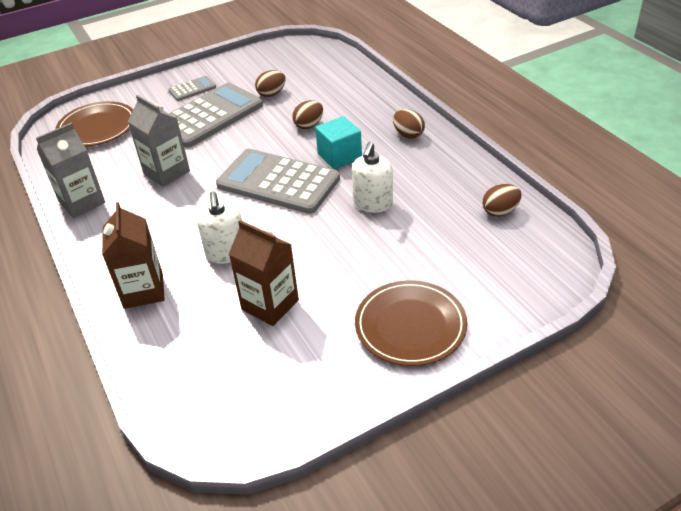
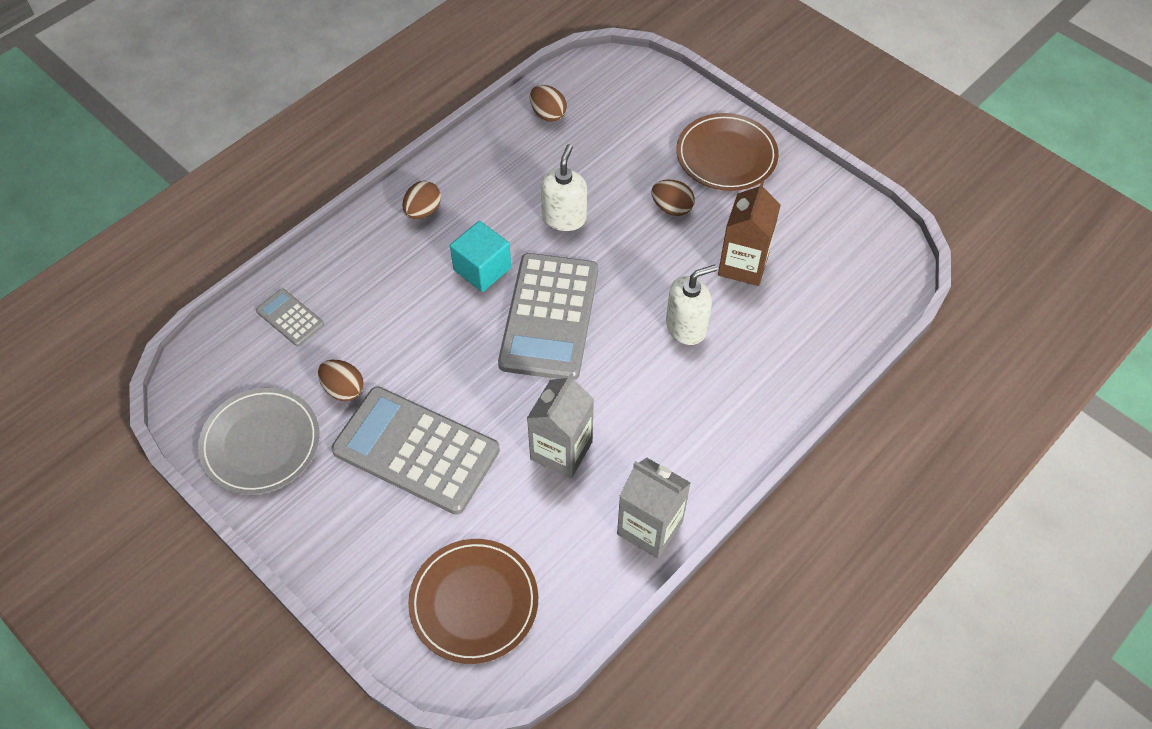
camera: 110 degrees left, 15 degrees up
brown carton [102,202,165,309] -> none
grey calculator [168,76,216,101] -> grey calculator moved to [256,288,324,346]
brown egg [292,100,323,129] -> brown egg moved to [651,180,695,216]
white soap dispenser [352,142,393,213] -> white soap dispenser turned 75 degrees counterclockwise [541,144,587,231]
none -> grey plate [198,388,319,495]

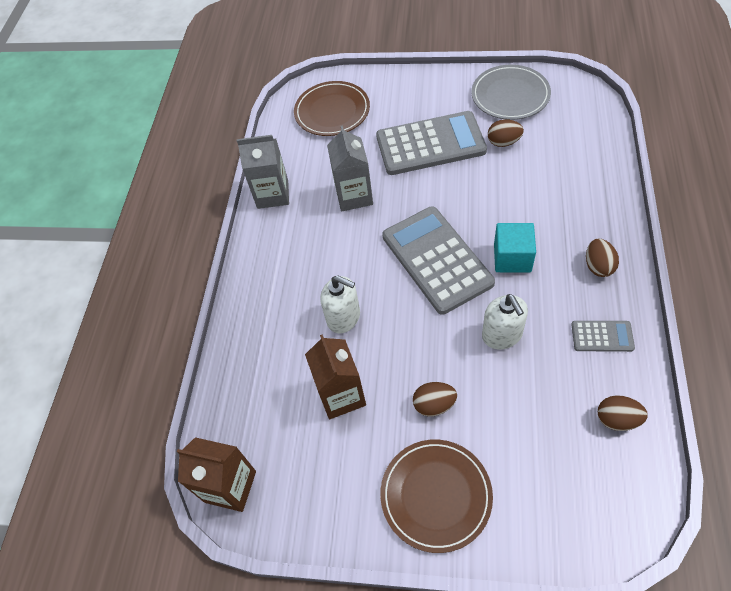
camera: 150 degrees right, 0 degrees up
grey calculator [256,288,324,346] -> grey calculator moved to [572,321,635,352]
white soap dispenser [666,265,717,345] -> white soap dispenser turned 90 degrees counterclockwise [320,275,360,333]
none -> brown carton [177,437,256,512]

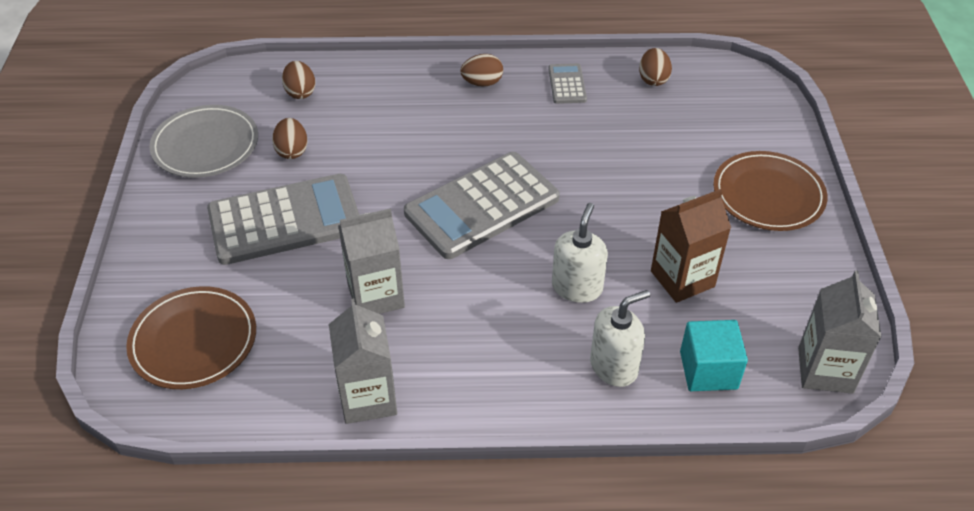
camera: 105 degrees left, 10 degrees down
brown carton [177,437,256,512] -> grey carton [798,270,881,394]
grey calculator [376,111,487,175] -> grey calculator turned 90 degrees clockwise [207,174,359,265]
brown egg [413,382,457,416] -> brown egg moved to [282,61,315,99]
white soap dispenser [482,294,528,349] -> white soap dispenser moved to [590,290,650,387]
turquoise cube [494,223,536,273] -> turquoise cube moved to [680,320,748,391]

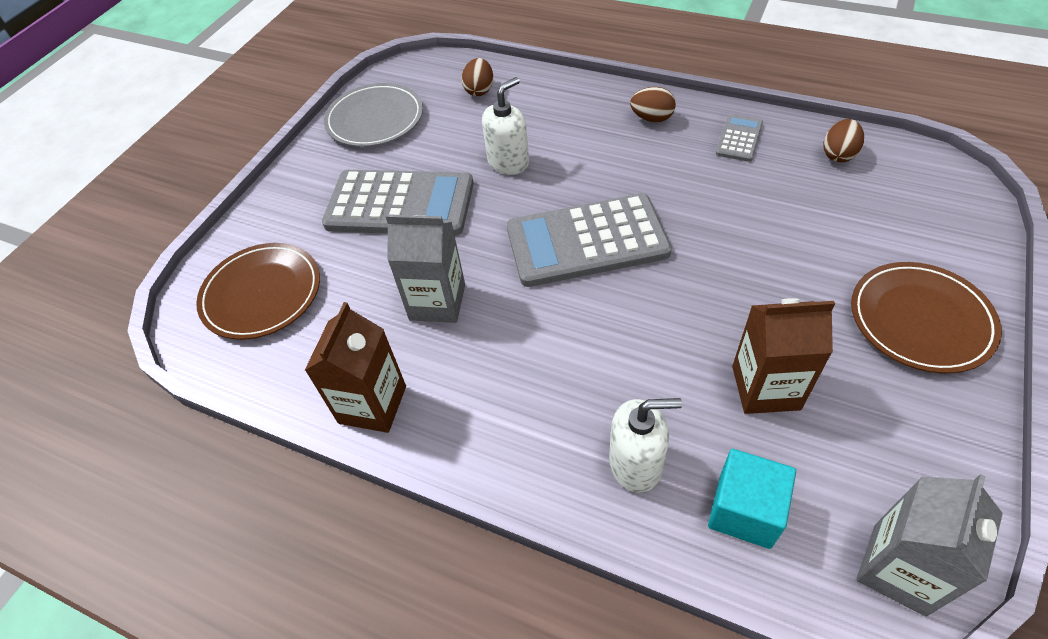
camera: 30 degrees right, 5 degrees up
brown egg [272,118,307,159] -> none
grey carton [329,298,397,424] -> brown carton [304,302,406,433]
white soap dispenser [552,203,608,303] -> white soap dispenser moved to [482,77,529,175]

